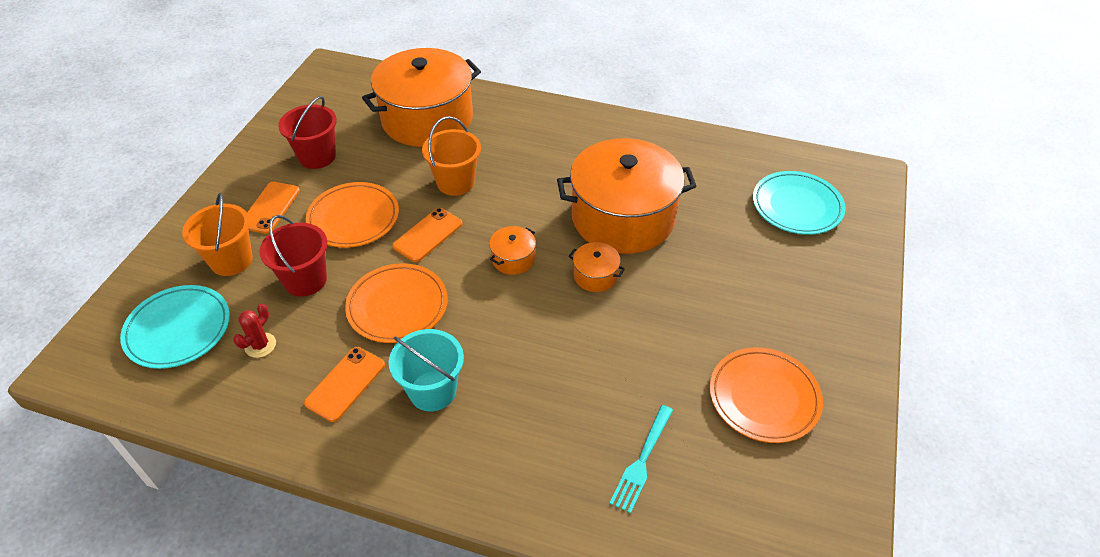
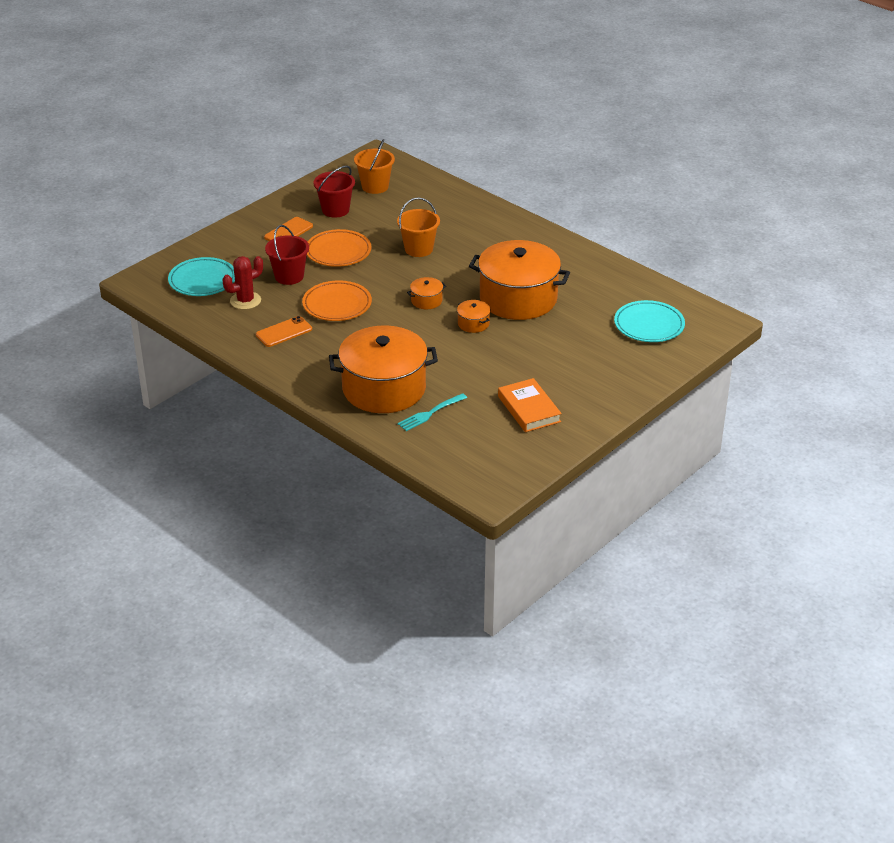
camera: 25 degrees right, 10 degrees down
orange bucket [182,193,253,276] -> orange bucket moved to [354,139,395,194]
red cactus [233,303,276,358] -> red cactus [223,256,263,310], size x1.53
orange pot [362,48,481,147] -> orange pot moved to [329,326,438,413]
turquoise bucket [389,329,464,412] -> none
orange phone [392,208,463,262] -> none
orange plate [710,347,823,443] -> orange book [498,378,562,432]

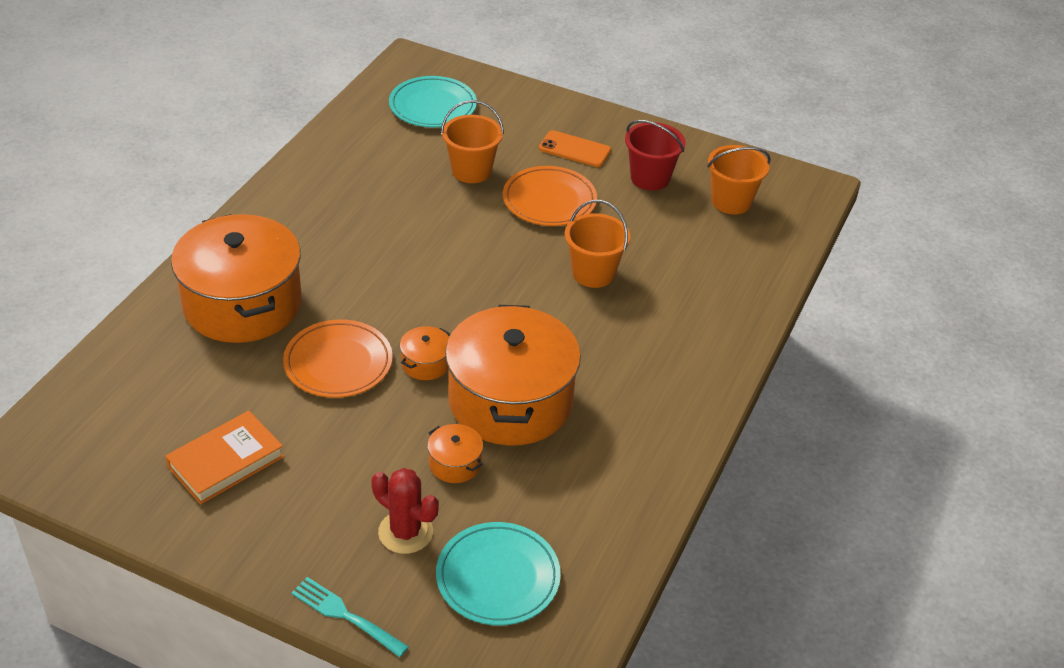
camera: 70 degrees right, 5 degrees up
red cactus [223,256,263,310] -> red cactus moved to [371,468,439,554]
orange phone [256,316,312,347] -> none
red bucket [265,225,309,285] -> orange bucket [441,100,504,183]
orange plate [302,280,372,321] -> orange plate moved to [283,319,393,398]
turquoise fork [398,393,467,431] -> turquoise fork moved to [291,577,409,657]
orange pot [407,277,446,309] -> orange pot moved to [427,424,483,483]

